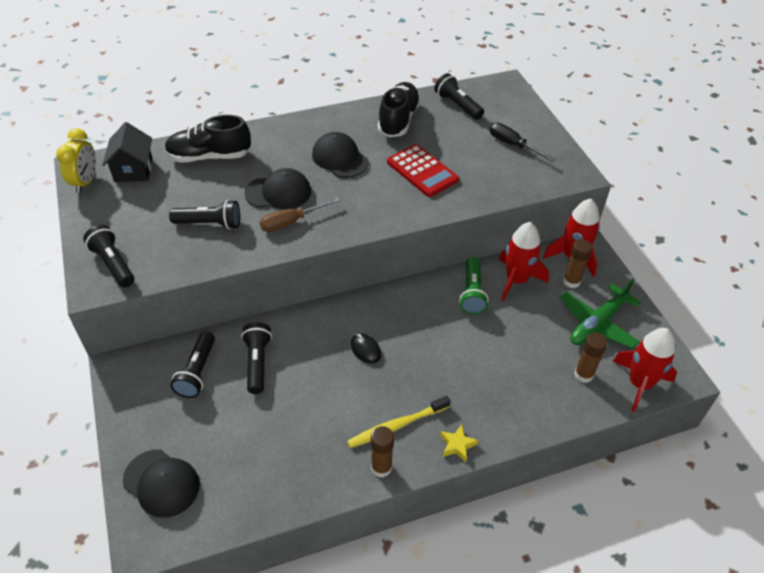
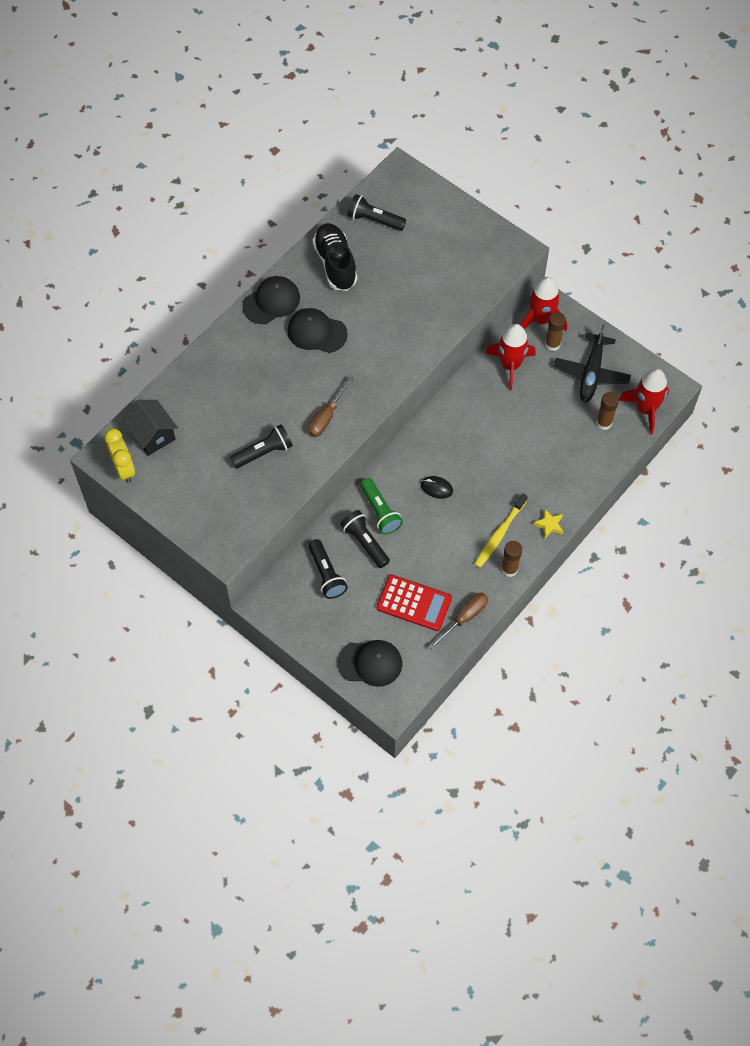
camera: 30 degrees left, 15 degrees up
black flashlight [83,225,134,287] -> none
black shoe [165,115,251,163] -> none
black cap [244,168,311,209] -> black cap moved to [242,276,300,324]
red calculator [387,144,459,197] -> red calculator moved to [377,574,452,631]
green flashlight [459,257,488,315] -> green flashlight moved to [360,478,403,534]
black screwdriver [489,123,556,162] -> none
green plane [560,278,641,349] -> black plane [554,325,631,402]
none -> brown screwdriver [429,593,488,649]

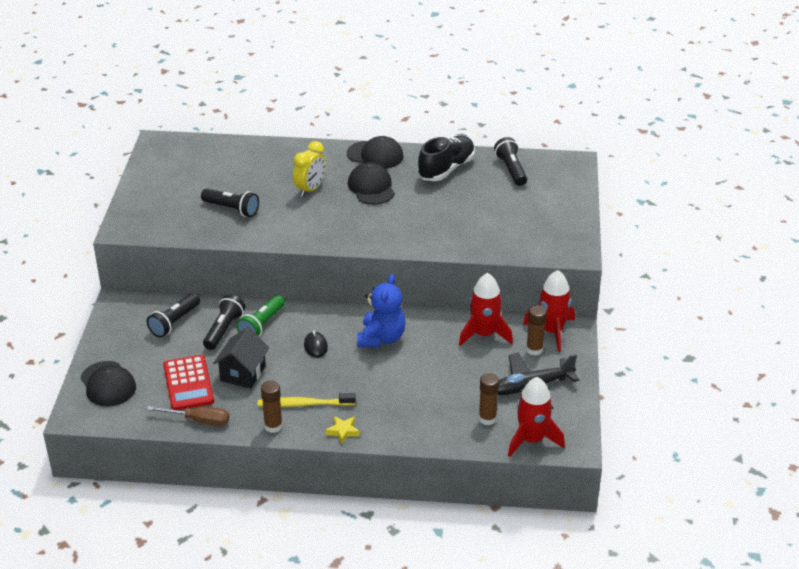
camera: 55 degrees right, 25 degrees down
yellow clock [104,429,135,483] -> yellow clock moved to [293,141,326,197]
black house [122,400,178,456] -> black house moved to [213,327,269,389]
brown screwdriver [308,376,354,437] -> none
none -> blue teddy bear [357,274,406,347]

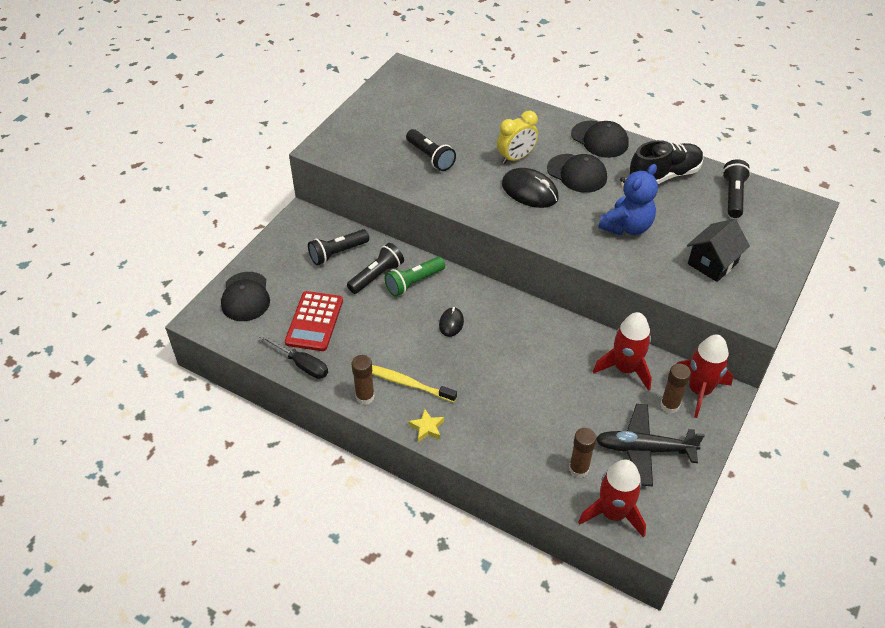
camera: 25 degrees right, 10 degrees up
brown screwdriver [146,406,229,426] -> black screwdriver [259,334,328,379]
black house [213,327,269,389] -> black house moved to [687,219,750,282]
black cap [348,162,395,205] -> black cap turned 120 degrees clockwise [547,154,607,193]
blue teddy bear [357,274,406,347] -> blue teddy bear moved to [598,164,658,235]
none -> black mouse [502,168,559,208]

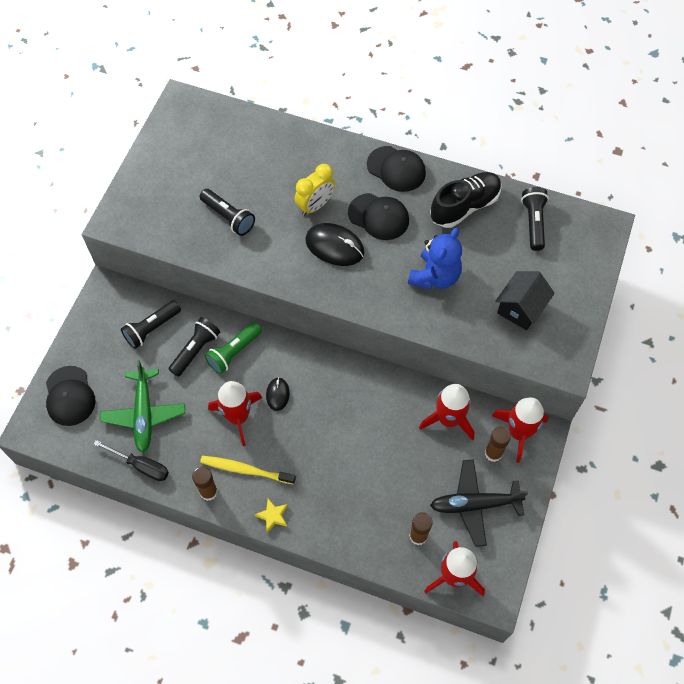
camera: 10 degrees left, 15 degrees up
red calculator [285,291,343,351] -> green plane [100,360,185,453]
none -> red rocket [208,381,262,446]

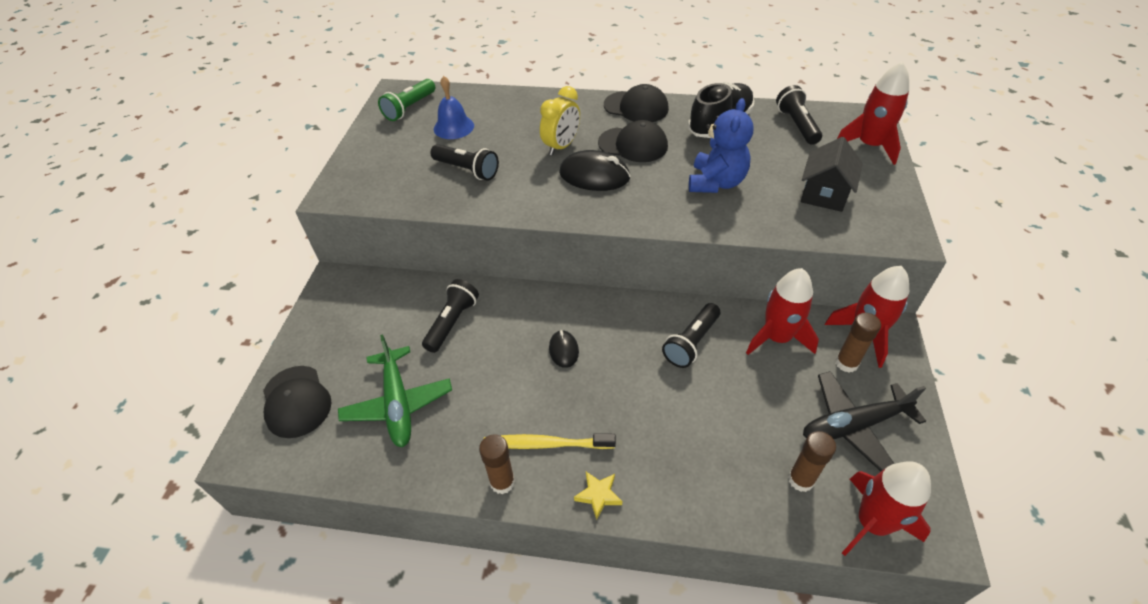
camera: 10 degrees left, 15 degrees down
black screwdriver [94,440,169,481] -> none
black flashlight [121,300,181,349] -> black flashlight moved to [662,303,720,368]
green flashlight [205,322,262,374] -> green flashlight moved to [378,79,435,121]
red rocket [208,381,262,446] -> red rocket moved to [837,62,909,165]
none -> blue bell [434,76,474,139]

